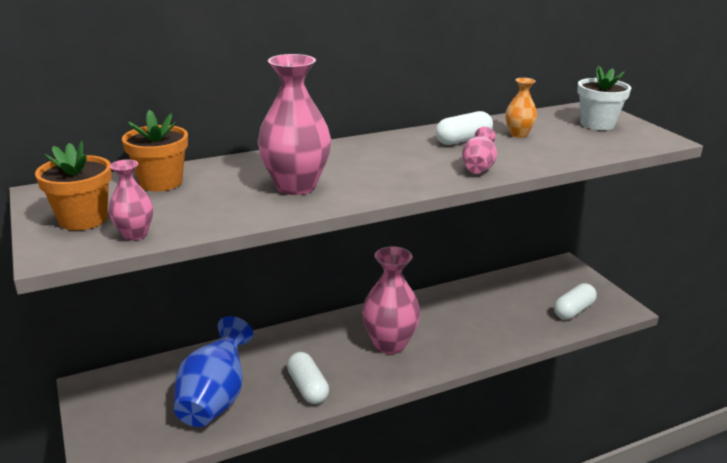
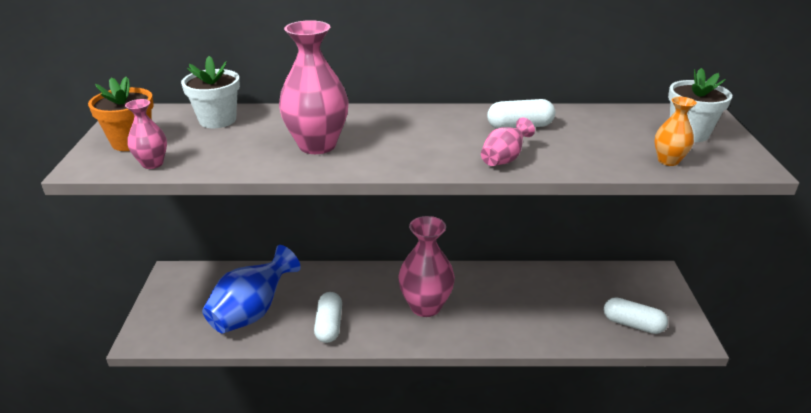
camera: 25 degrees right, 5 degrees up
orange flower pot [122,110,188,191] -> white flower pot [181,56,240,128]
orange vase [505,78,537,138] -> orange vase moved to [654,97,697,166]
white capsule [554,283,597,319] -> white capsule turned 45 degrees clockwise [604,297,668,334]

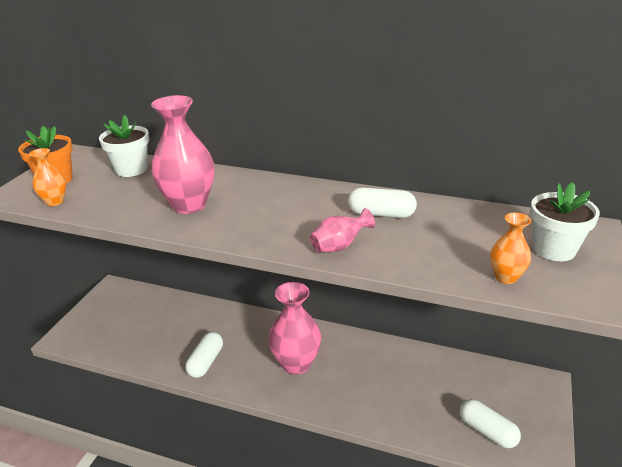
camera: 20 degrees right, 0 degrees up
pink vase [125,99,167,169] -> orange vase [29,148,66,206]
blue vase [202,245,301,334] -> none

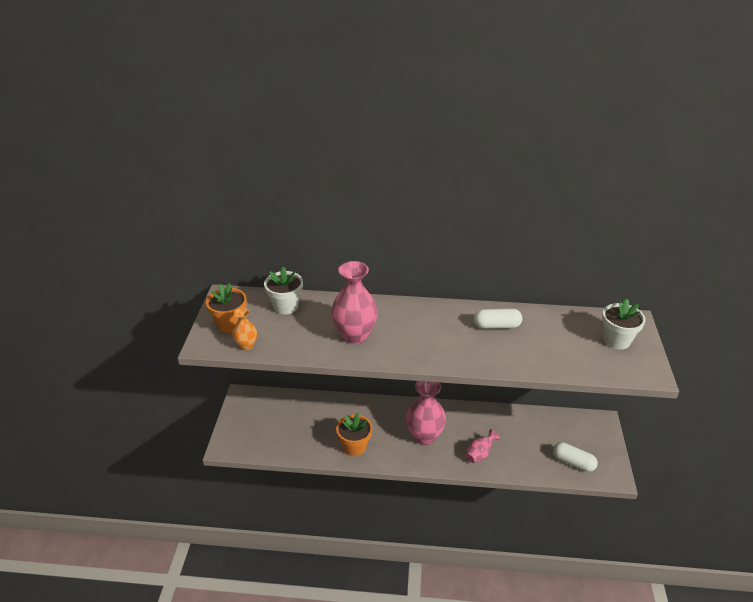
camera: 15 degrees left, 5 degrees up
white capsule [185,332,223,378] -> orange flower pot [336,413,372,456]
pink vase [310,208,375,252] -> pink vase moved to [465,429,499,463]
orange vase [490,212,531,284] -> none

